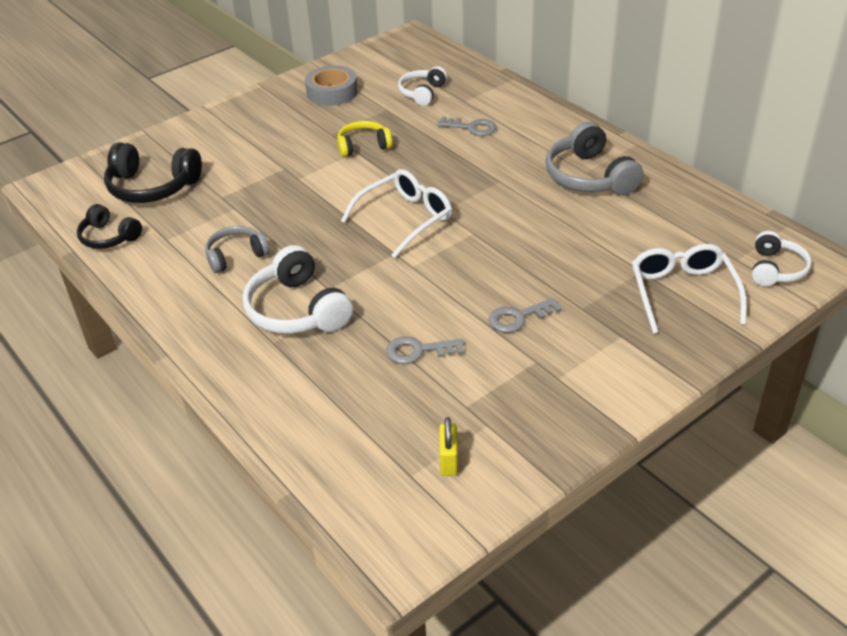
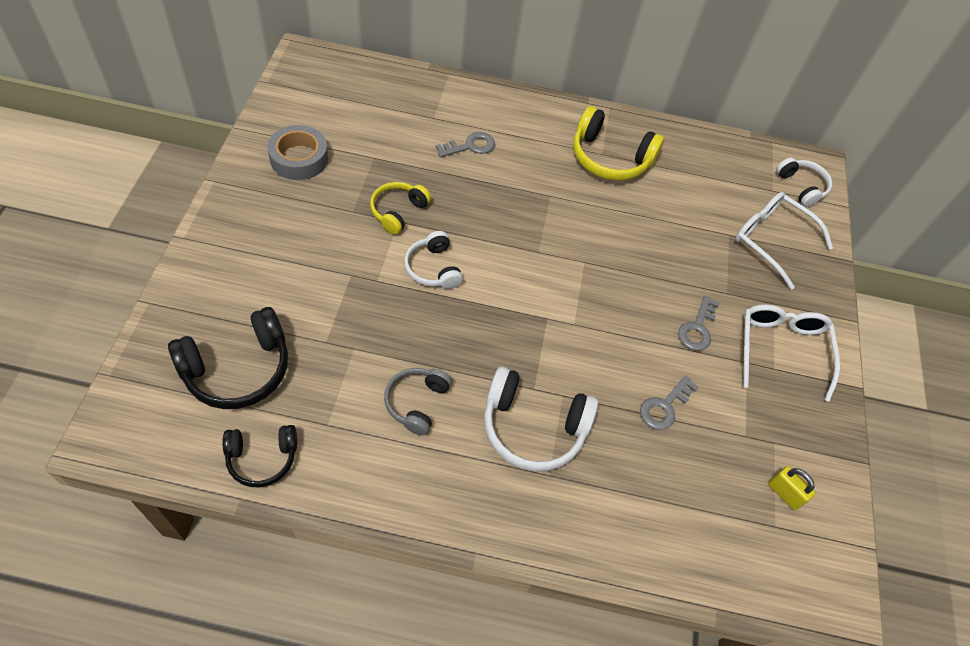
camera: 50 degrees left, 15 degrees up
white glasses [341,169,452,258] -> white glasses moved to [743,304,840,402]
white headphones [398,66,447,106] -> white headphones moved to [404,231,463,289]
grey headphones [546,122,644,195] -> yellow headphones [573,106,664,181]

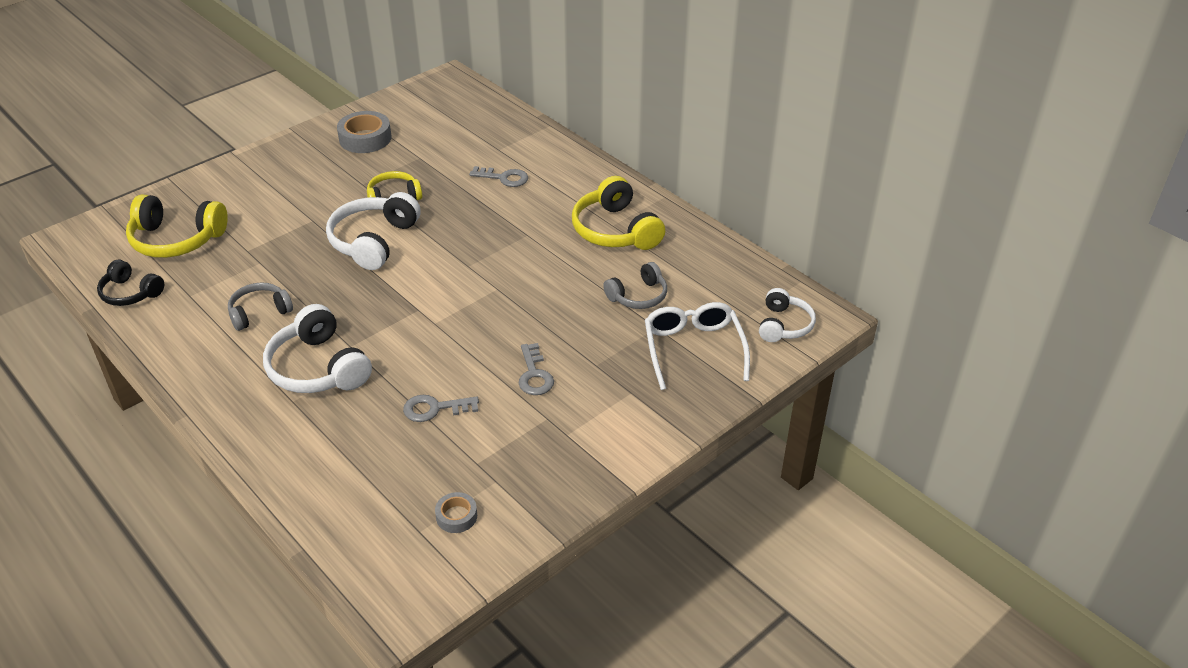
camera: 45 degrees right, 15 degrees down
black headphones [168,307,288,409] -> yellow headphones [126,194,228,258]
white headphones [404,231,463,289] -> white headphones [326,192,421,270], size x1.63
grey key [678,296,720,351] -> grey key turned 75 degrees counterclockwise [519,343,554,395]
white glasses [743,304,840,402] -> none
yellow padlock [768,466,815,510] -> grey tape [435,492,477,533]
none -> grey headphones [603,262,667,309]

